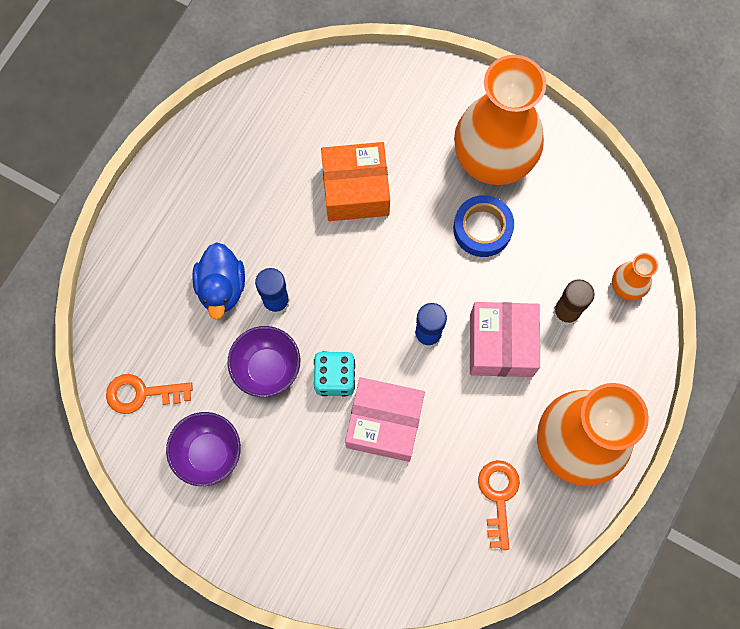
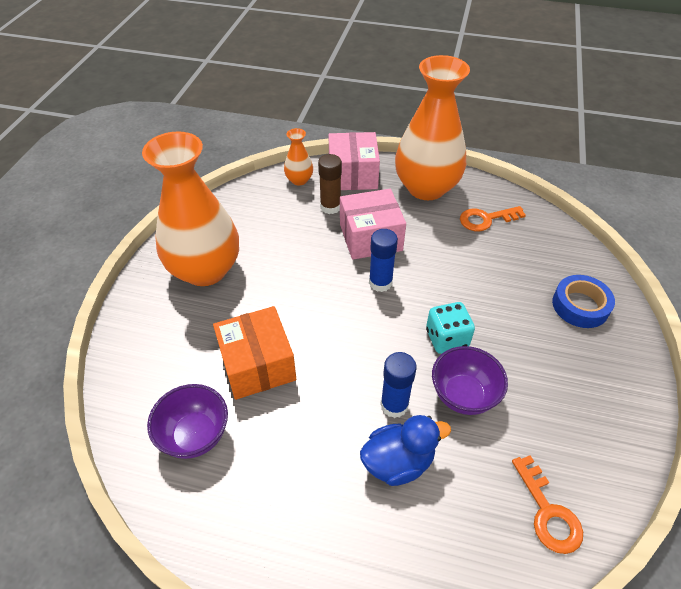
camera: 105 degrees left, 25 degrees down
purple bowl [166,412,241,486] -> purple bowl moved to [147,384,228,459]
pink box [345,377,425,462] -> pink box moved to [328,132,380,190]
blue tape [453,195,514,257] -> blue tape moved to [552,275,615,328]

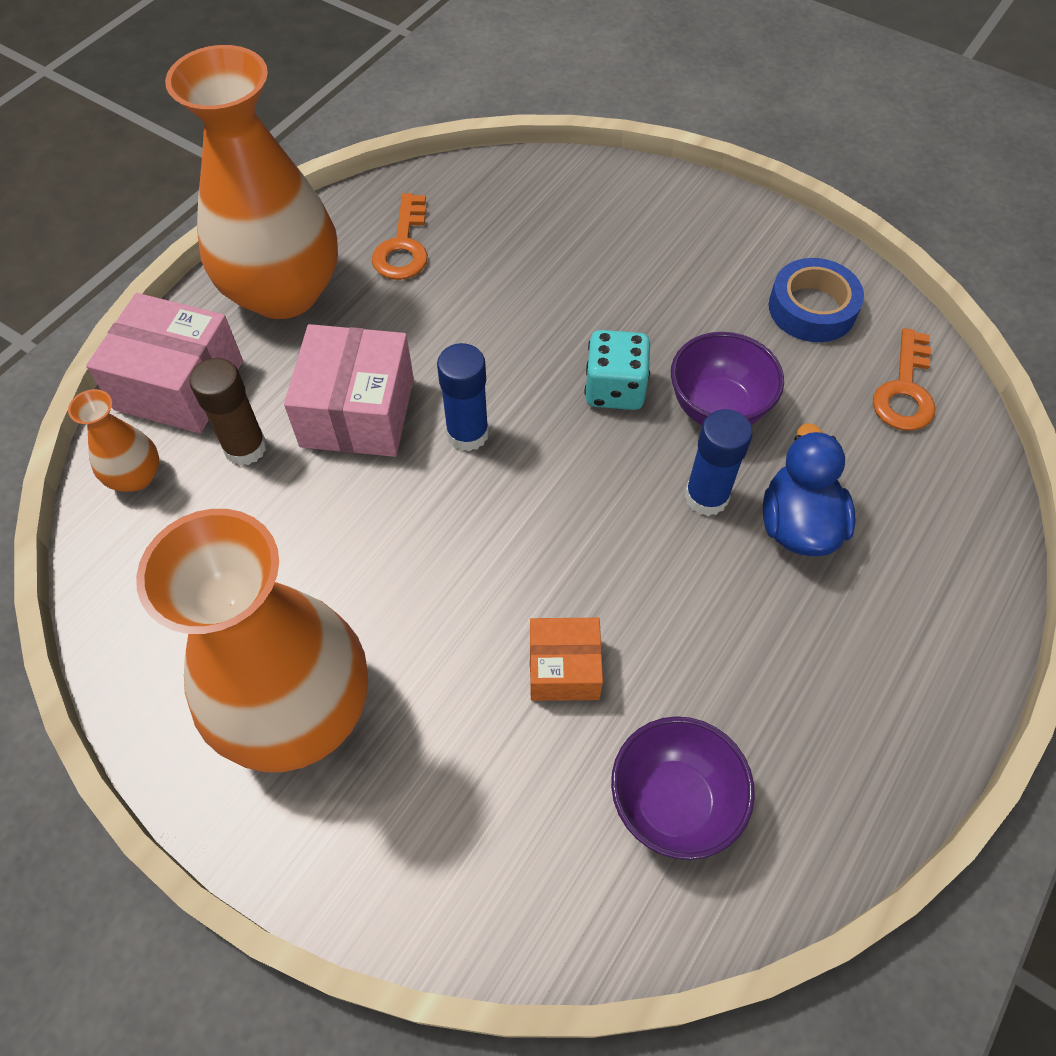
camera: 70 degrees left, 10 degrees up
orange box [213,306,296,400] -> orange box [530,618,603,701], size x0.60
orange key [512,455,583,554] -> orange key turned 105 degrees clockwise [873,328,935,431]
blue tape [552,275,615,328] -> blue tape moved to [769,258,864,342]

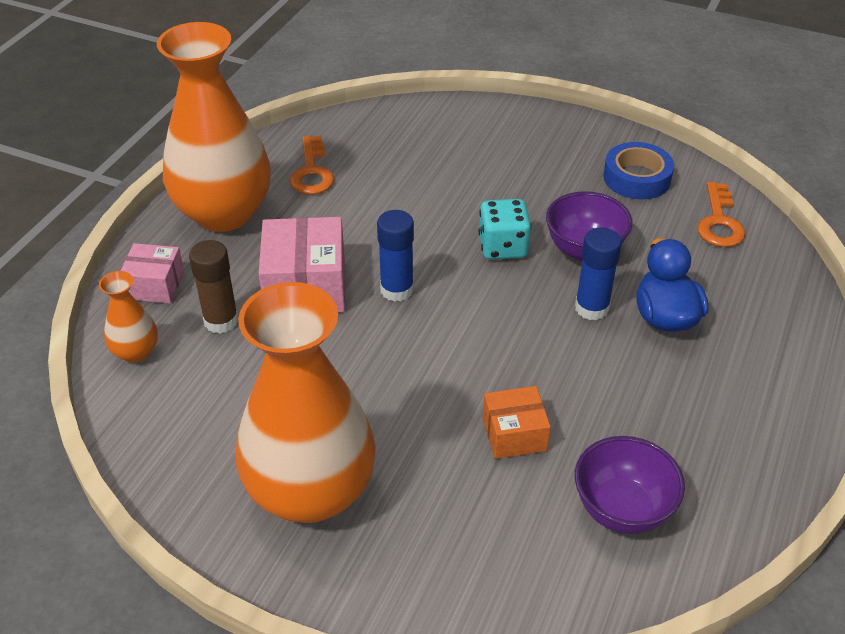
camera: 10 degrees left, 15 degrees down
pink box [86,293,243,433] -> pink box [120,243,184,304], size x0.60

